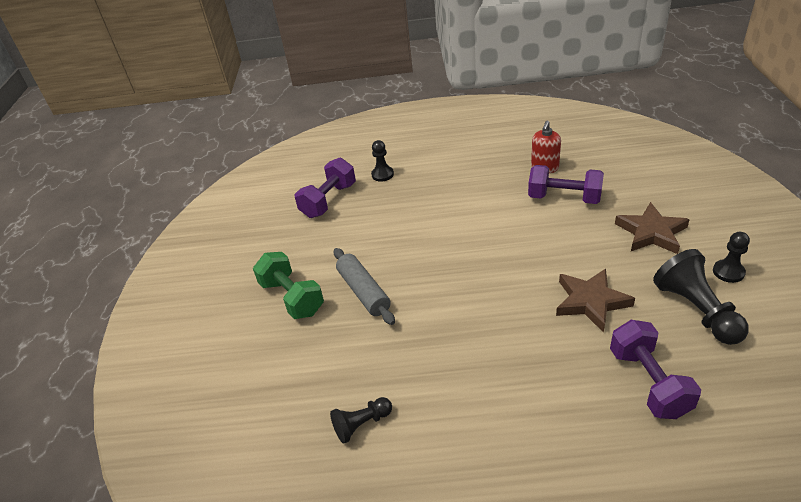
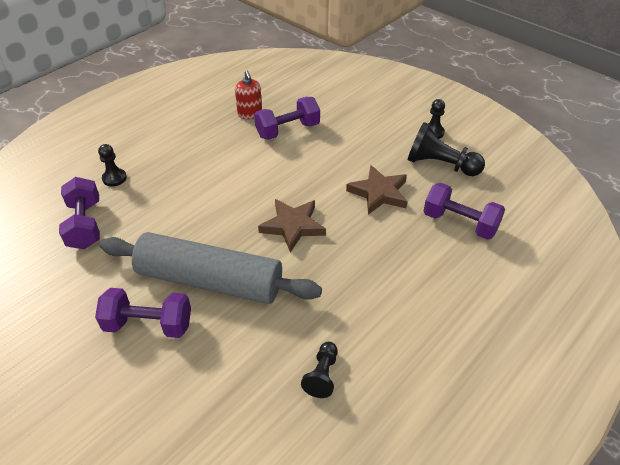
camera: 50 degrees left, 5 degrees up
green dumbbell [253,252,324,319] -> purple dumbbell [95,288,191,338]
grey rolling pin [334,248,395,325] -> grey rolling pin [100,232,322,304], size x1.83
brown star [615,202,690,254] -> brown star moved to [258,199,326,253]

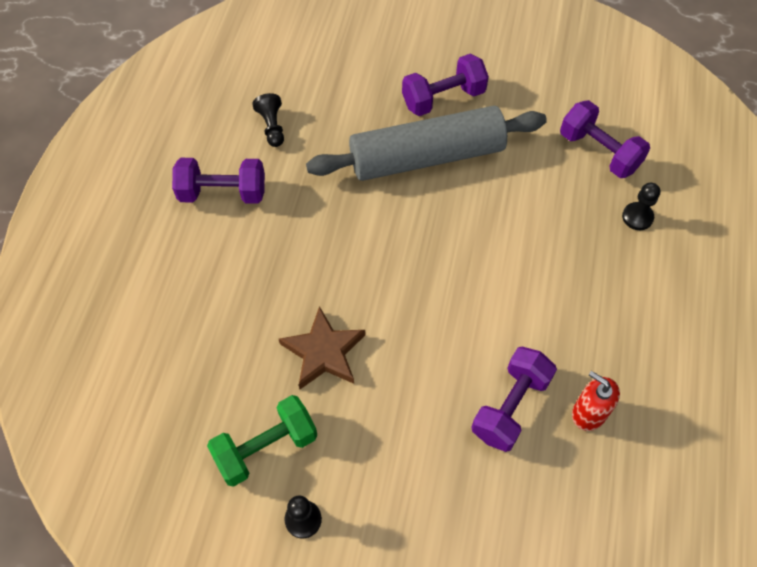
camera: 150 degrees right, 15 degrees up
brown star [258,199,326,253] -> none
black pawn [408,122,485,176] -> green dumbbell [207,395,317,487]
purple dumbbell [424,183,505,240] -> purple dumbbell moved to [172,158,265,204]

